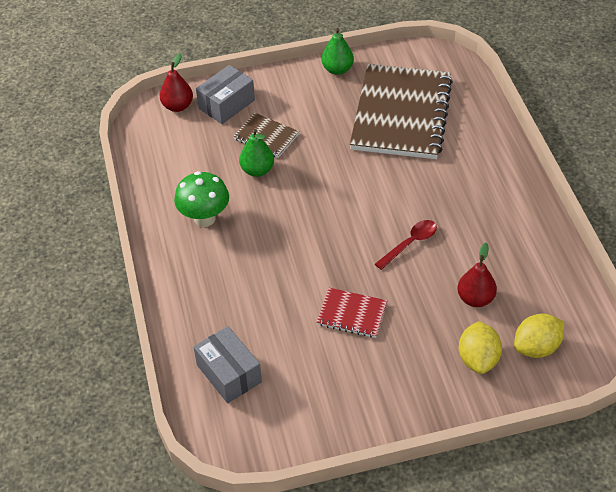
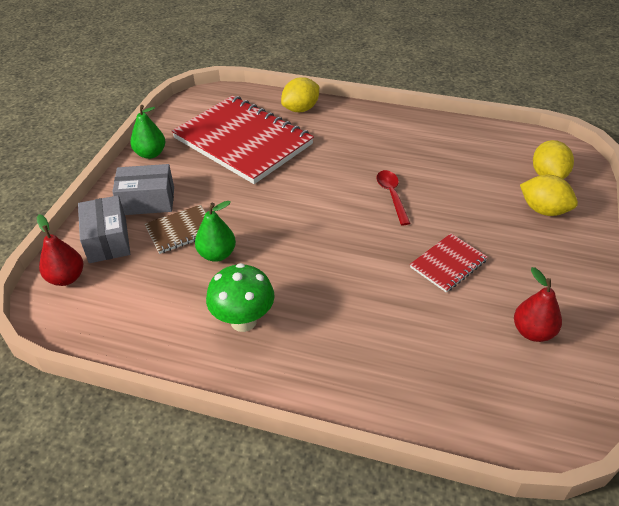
camera: 60 degrees left, 5 degrees down
grey box [194,326,262,403] -> grey box moved to [112,164,174,215]
brown notebook [350,64,453,159] -> red notebook [172,95,314,184]
red pear [457,243,497,307] -> red pear moved to [514,267,562,342]
none -> yellow lemon [281,77,319,112]

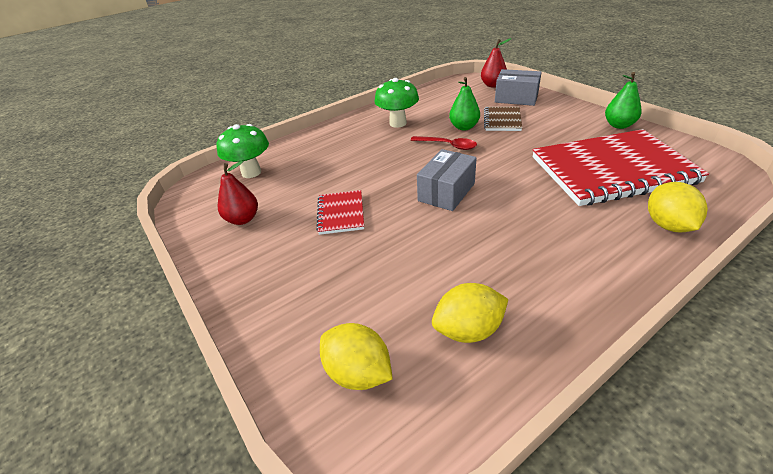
camera: 130 degrees right, 5 degrees down
grey box [112,164,174,215] -> grey box moved to [417,149,477,211]
red spoon [376,170,410,225] -> red spoon moved to [411,136,477,150]
yellow lemon [520,175,578,216] -> yellow lemon moved to [432,283,508,343]
none -> green mushroom [217,124,269,178]

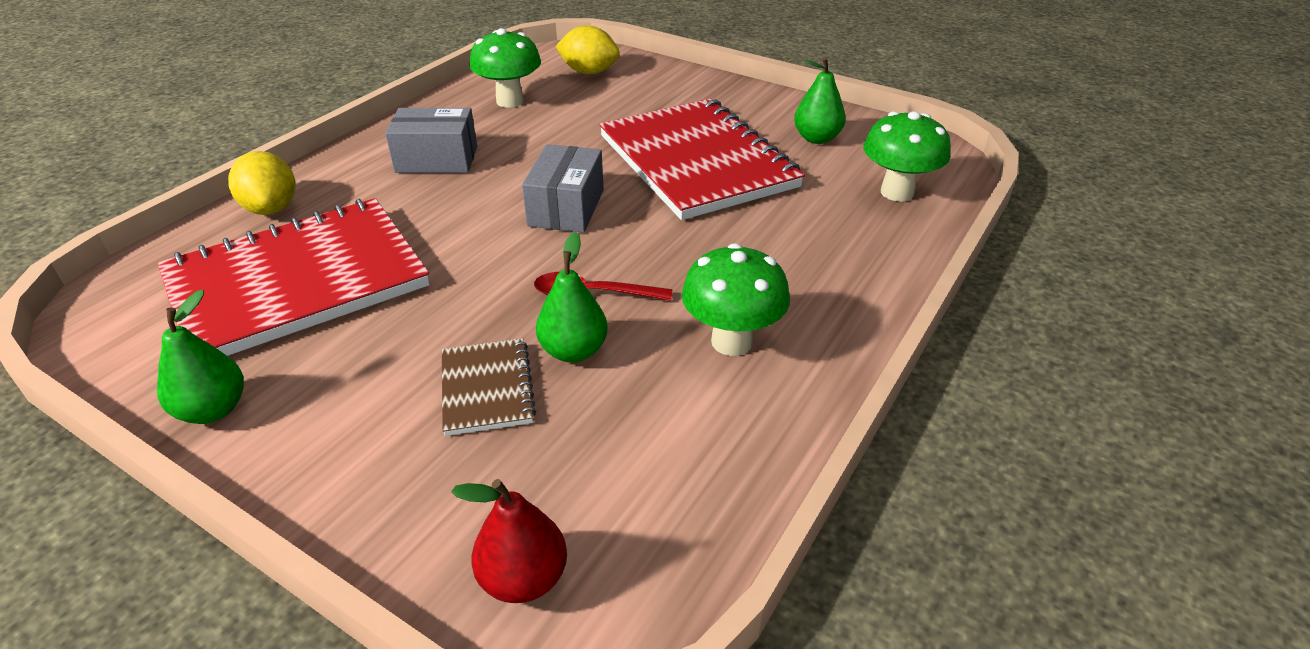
camera: 155 degrees right, 0 degrees up
red pear [218,161,258,225] -> green pear [794,57,846,144]
red notebook [316,190,364,235] -> red notebook [599,98,805,220], size x2.22
yellow lemon [432,283,508,343] -> green mushroom [469,28,541,108]
grey box [495,69,542,106] -> grey box moved to [385,108,477,173]

